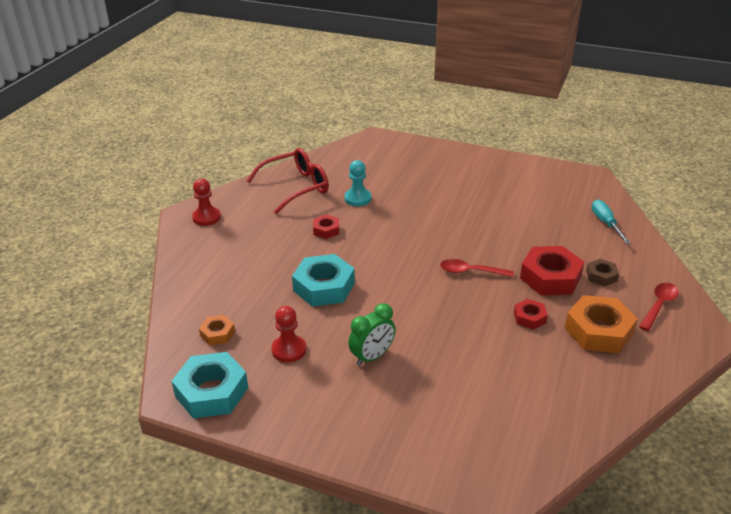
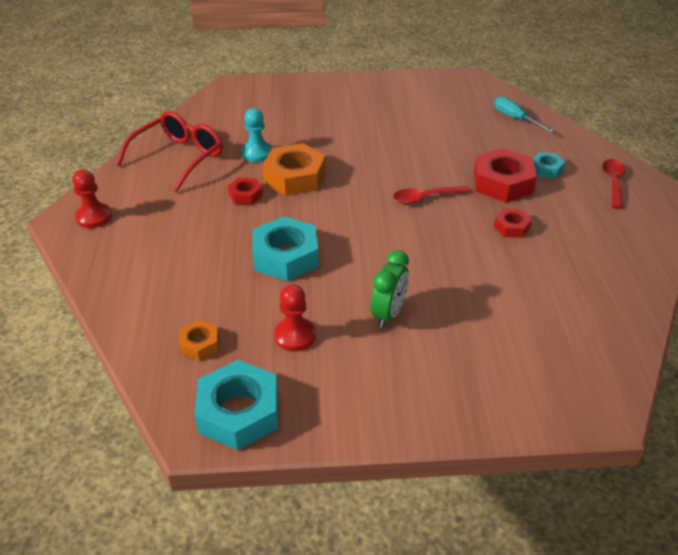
camera: 25 degrees left, 5 degrees up
orange nut [565,295,638,353] -> orange nut moved to [262,143,326,196]
brown nut [586,259,619,286] -> turquoise nut [533,152,565,178]

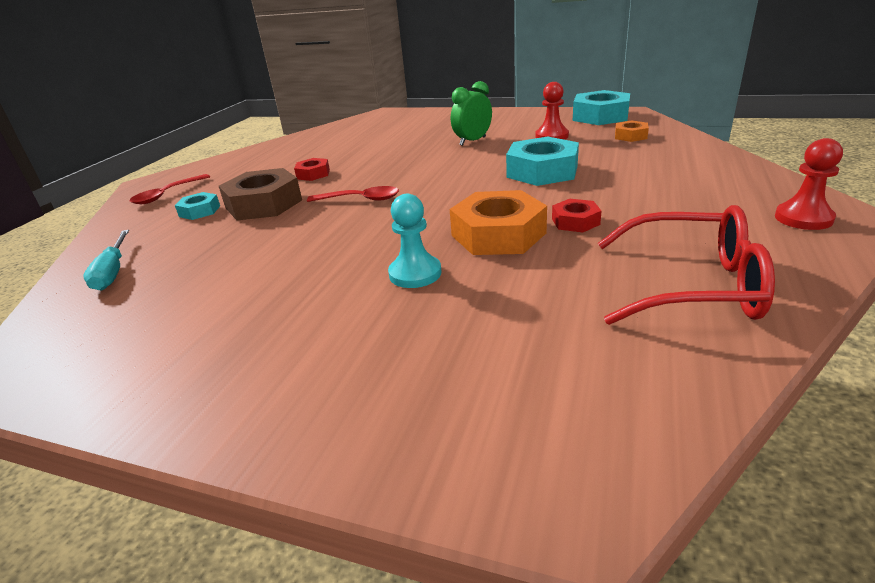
camera: 155 degrees left, 10 degrees down
red glasses [116,111,223,192] -> red glasses turned 135 degrees counterclockwise [598,205,775,325]
turquoise pawn [241,108,272,162] -> turquoise pawn moved to [388,194,441,288]
red nut [474,148,537,203] -> brown nut [219,168,302,220]

